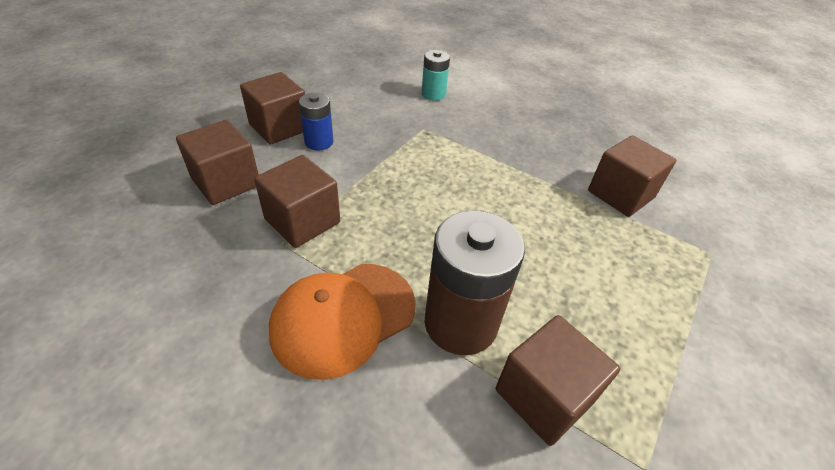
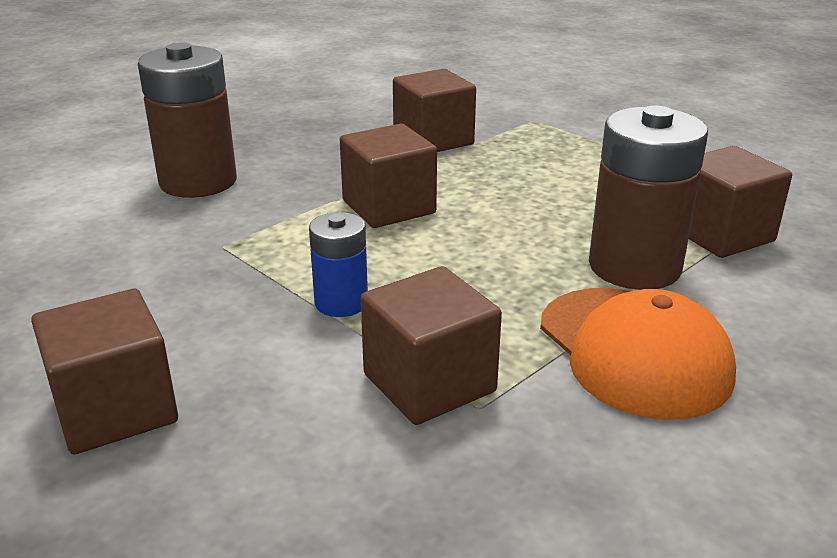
camera: 75 degrees left, 15 degrees down
brown cube [176,120,259,205] -> brown cube moved to [340,124,437,228]
blue battery [299,93,333,151] -> blue battery moved to [309,212,368,317]
turquoise battery [422,50,450,101] -> none
none -> brown battery [138,43,237,198]

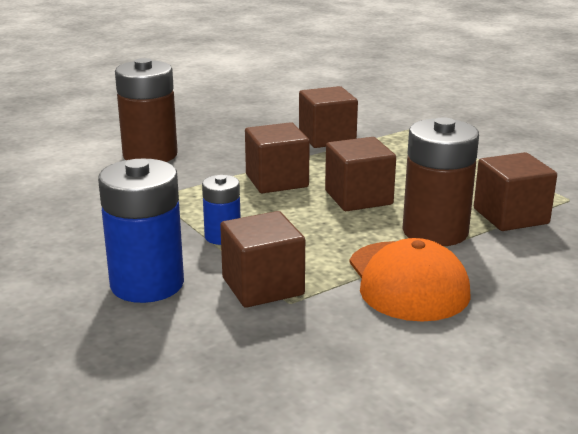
camera: 10 degrees right, 5 degrees down
brown cube [31,289,178,454] -> brown cube moved to [325,137,396,211]
none -> blue battery [98,159,184,303]

